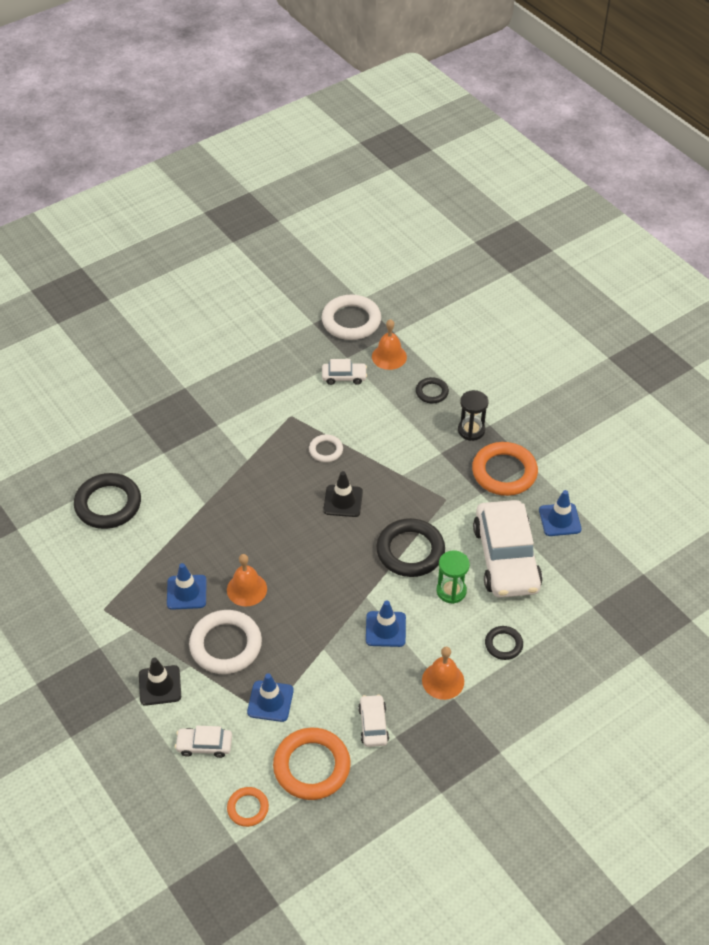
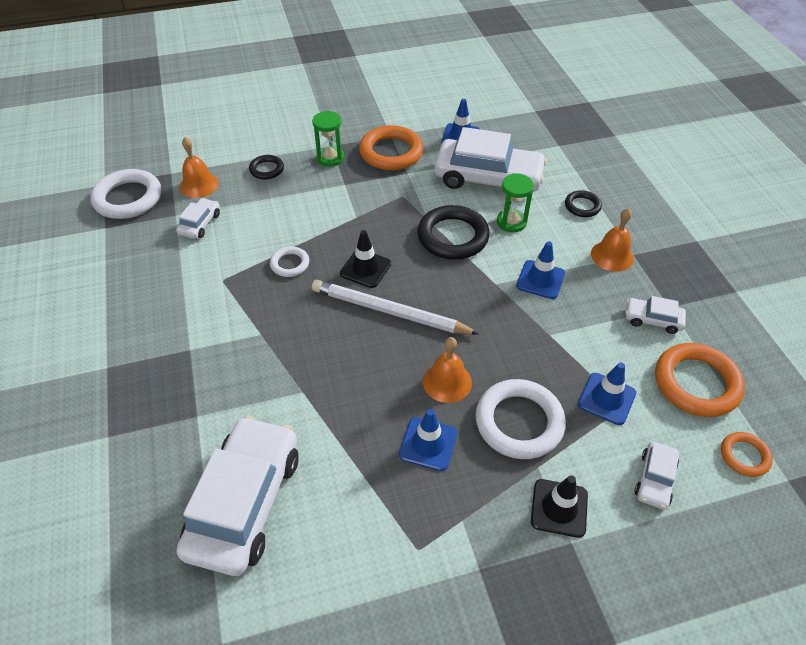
camera: 70 degrees left, 0 degrees up
black ring [74,473,141,529] -> white car [177,416,299,576]
black hourglass [458,390,488,441] -> green hourglass [312,111,344,167]
none -> white pencil [312,280,479,334]

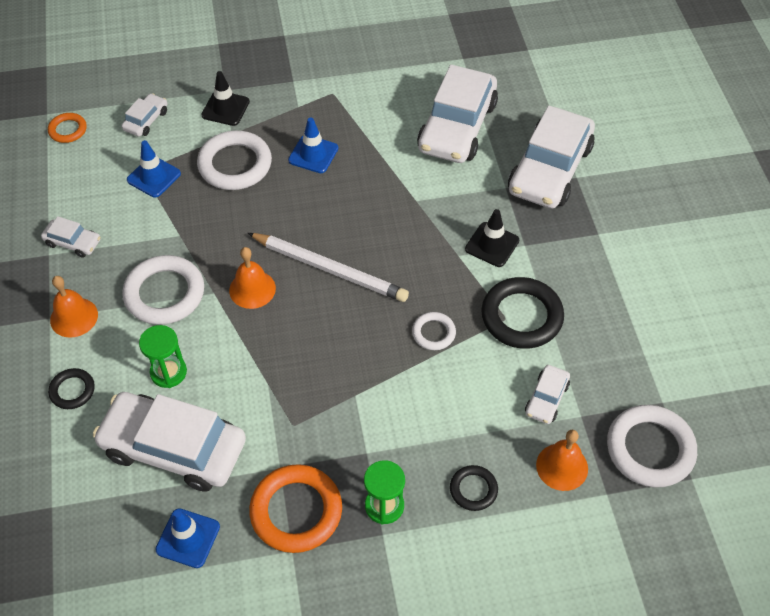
camera: 175 degrees left, 5 degrees up
black traffic cone [340,230,391,288] -> black traffic cone moved to [465,209,519,267]
black ring [417,205,490,260] -> black ring moved to [481,277,564,349]
orange bell [423,337,472,403] -> orange bell moved to [229,247,276,309]
blue traffic cone [516,241,565,299] -> white ring [122,255,204,325]
orange ring [655,343,745,417] -> none
none -> white car [508,106,595,209]

